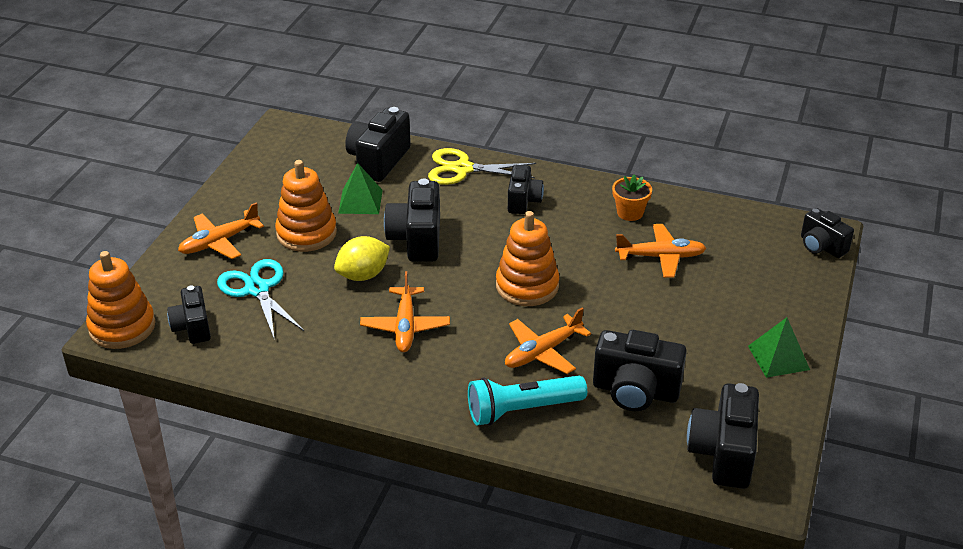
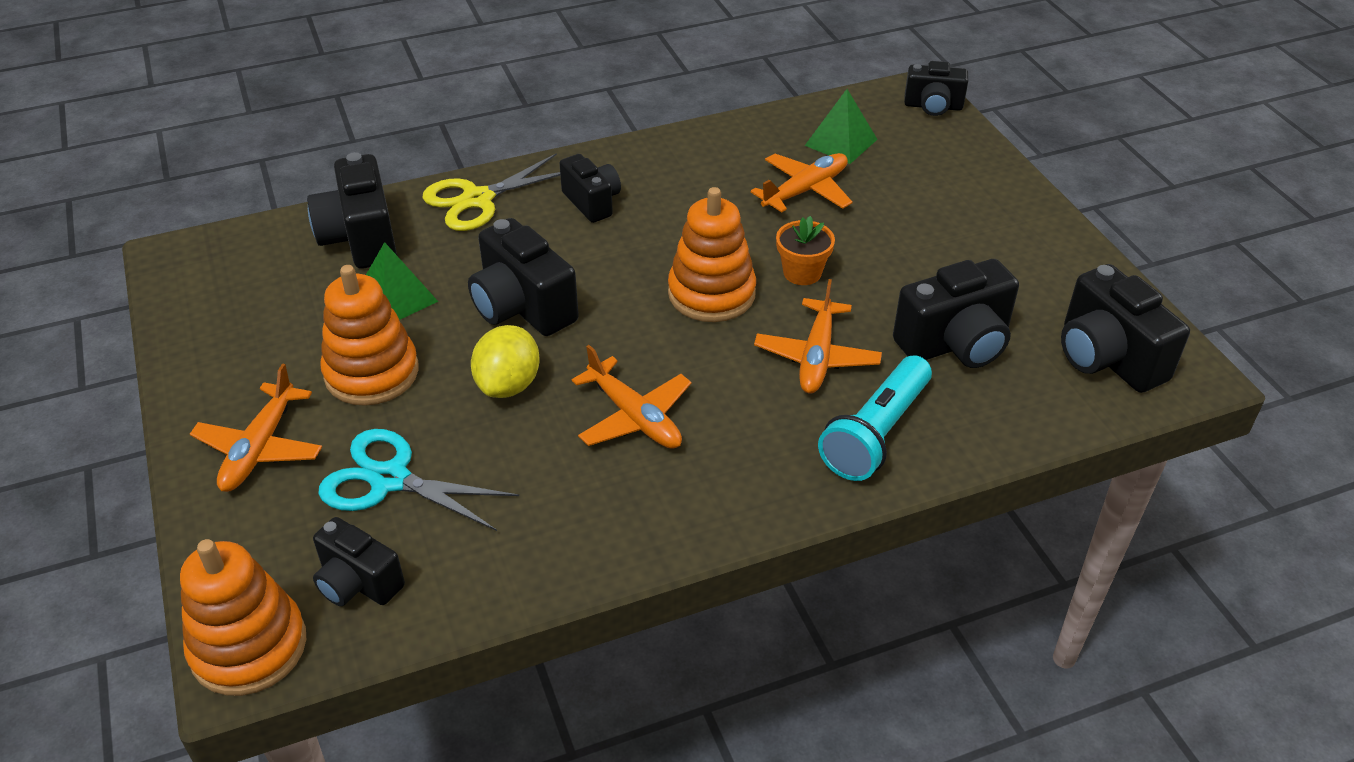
camera: 40 degrees left, 5 degrees up
orange flower pot [612,174,652,221] -> orange flower pot moved to [776,216,835,285]
green pyramid [748,317,810,378] -> green pyramid moved to [805,89,878,164]

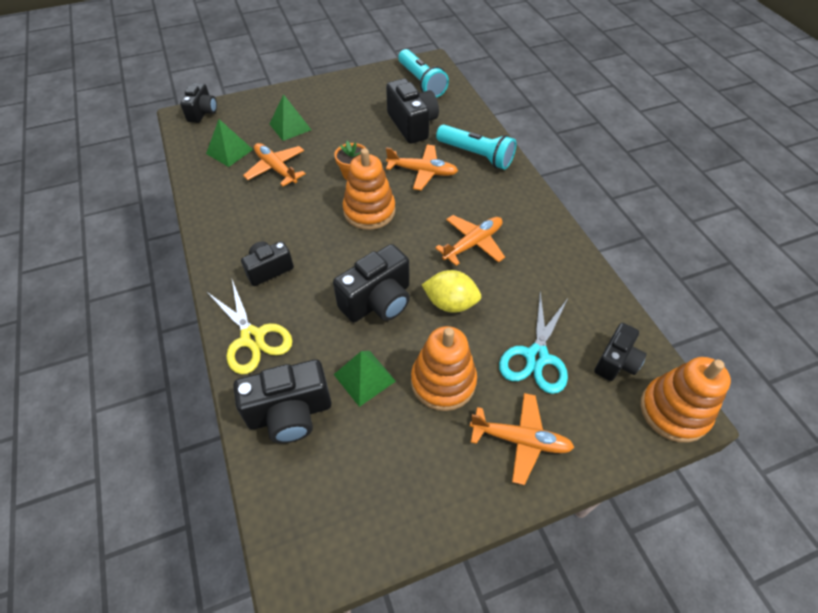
camera: 90 degrees left, 10 degrees up
black camera [1061,264,1190,393] -> turquoise flashlight [398,49,449,98]
none -> green pyramid [270,94,311,141]

